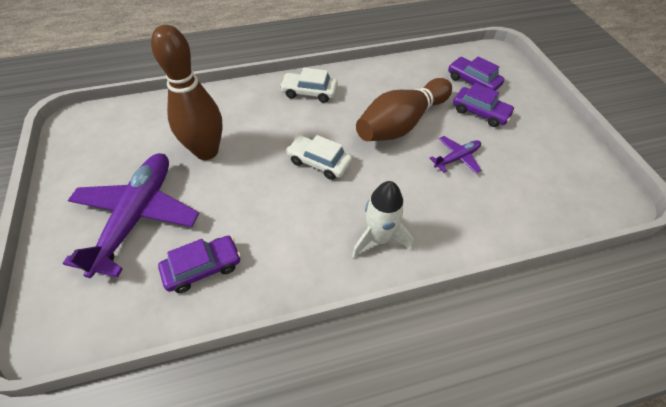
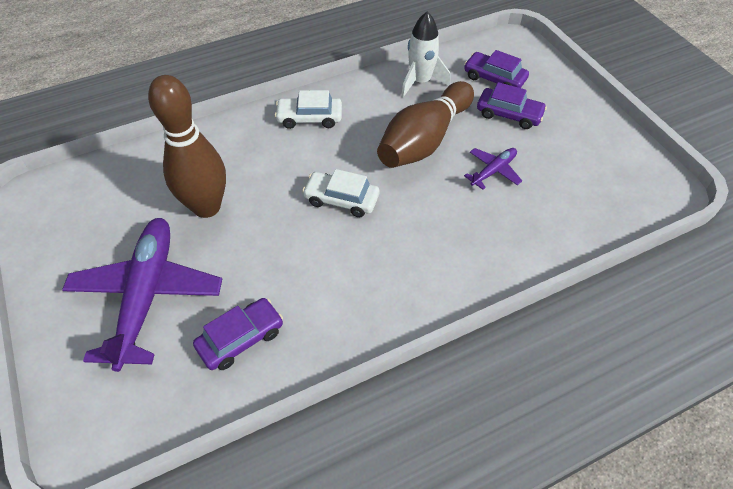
camera: 10 degrees left, 0 degrees up
white rocket [352,181,414,258] -> white rocket moved to [401,12,450,97]

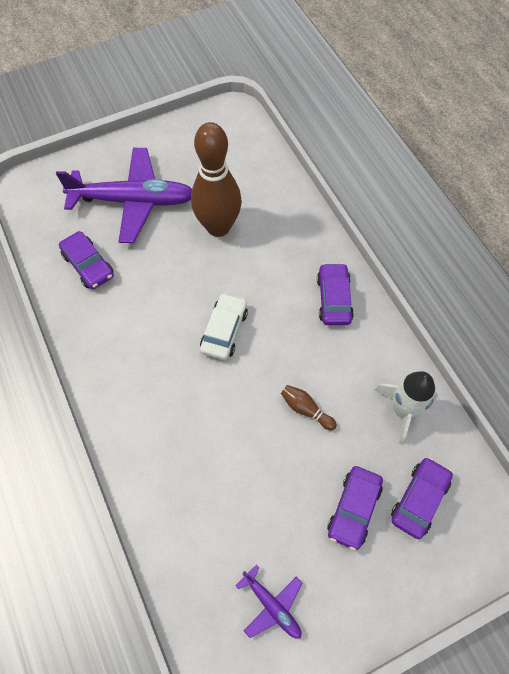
camera: 90 degrees right, 10 degrees up
white car [275,90,342,129] -> purple car [317,263,354,325]
brown bowling pin [377,81,474,168] -> brown bowling pin [281,385,337,431], size x0.40
purple plane [464,148,522,190] -> purple plane moved to [235,565,302,639]

